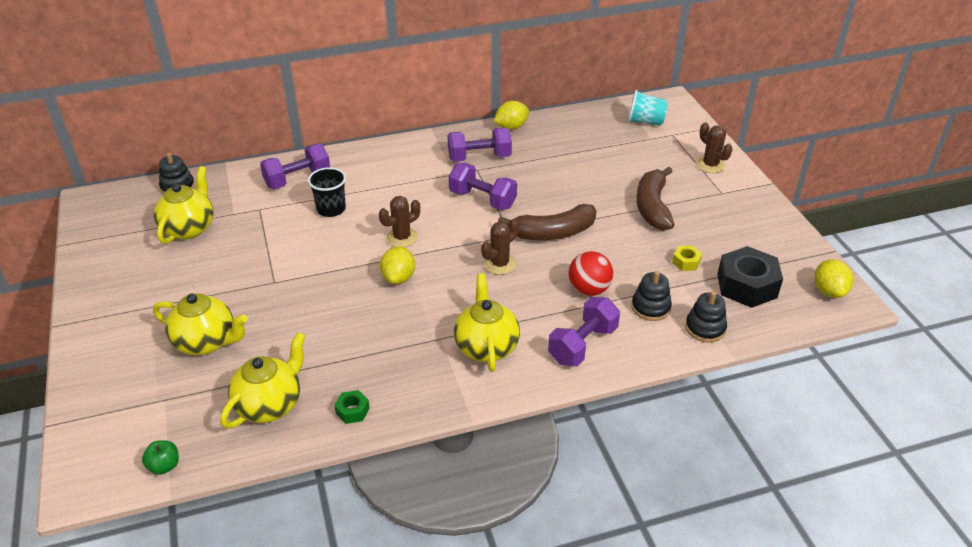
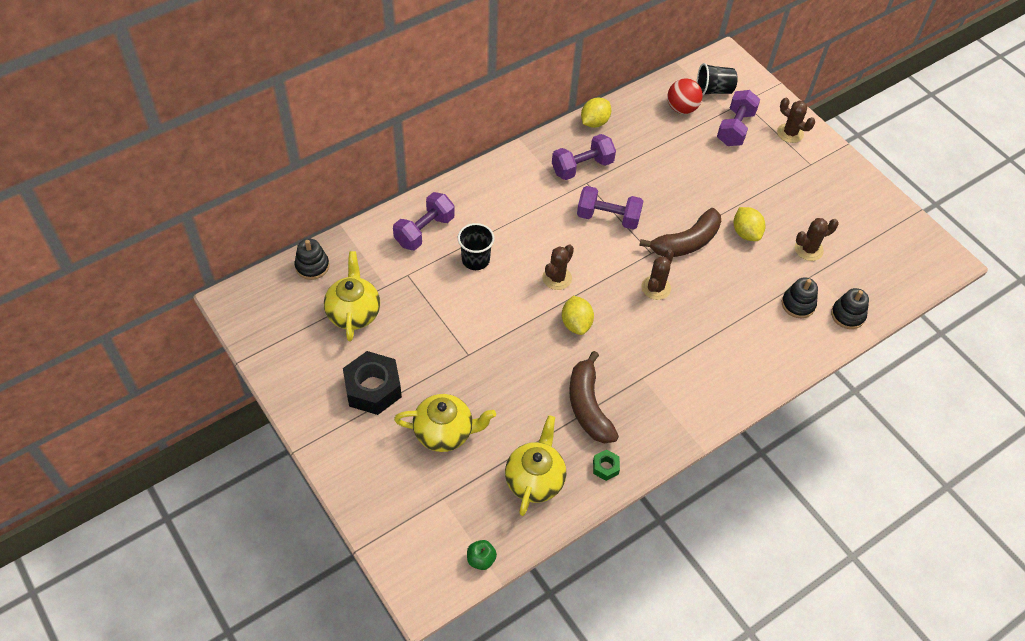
camera: 20 degrees left, 15 degrees up
yellow teapot [454,274,520,372] -> none
purple dumbbell [548,297,620,366] -> purple dumbbell moved to [717,90,760,146]
red ball [568,251,613,296] -> red ball moved to [667,78,703,114]
turquoise cup [628,90,668,126] -> black cup [697,63,738,95]
brown banana [636,167,675,230] -> brown banana moved to [569,351,619,443]
yellow nut [672,246,702,271] -> brown cactus [795,218,839,261]
black nut [718,246,783,308] -> black nut moved to [343,351,402,415]
yellow lemon [814,259,853,298] -> yellow lemon moved to [734,207,765,241]

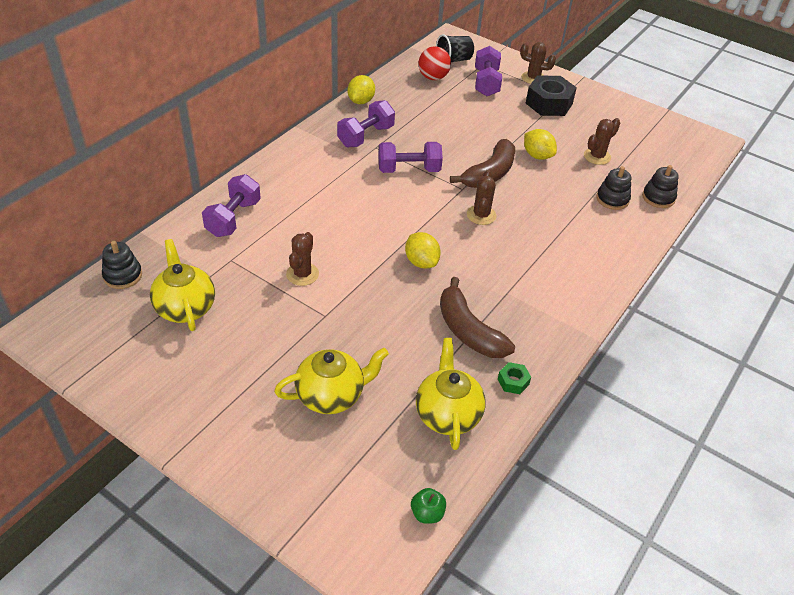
camera: 20 degrees left, 10 degrees down
black nut [343,351,402,415] -> black nut moved to [526,75,577,116]
black cup [458,223,495,270] -> none
brown cactus [542,244,574,290] -> brown cactus moved to [286,232,319,286]

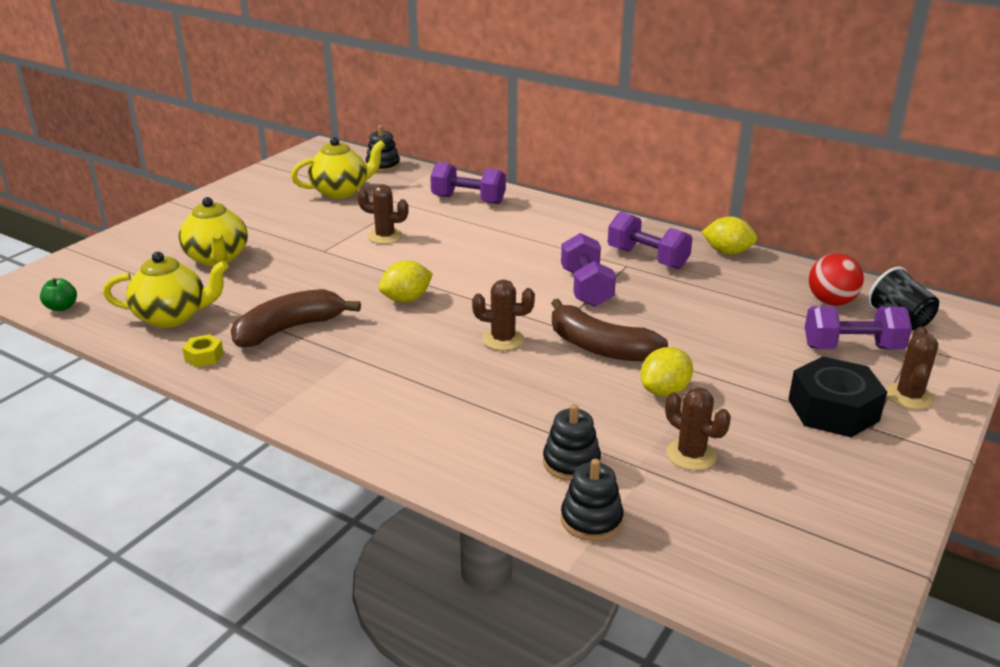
camera: 90 degrees right, 15 degrees down
green nut [498,362,531,394] -> yellow nut [182,334,224,367]

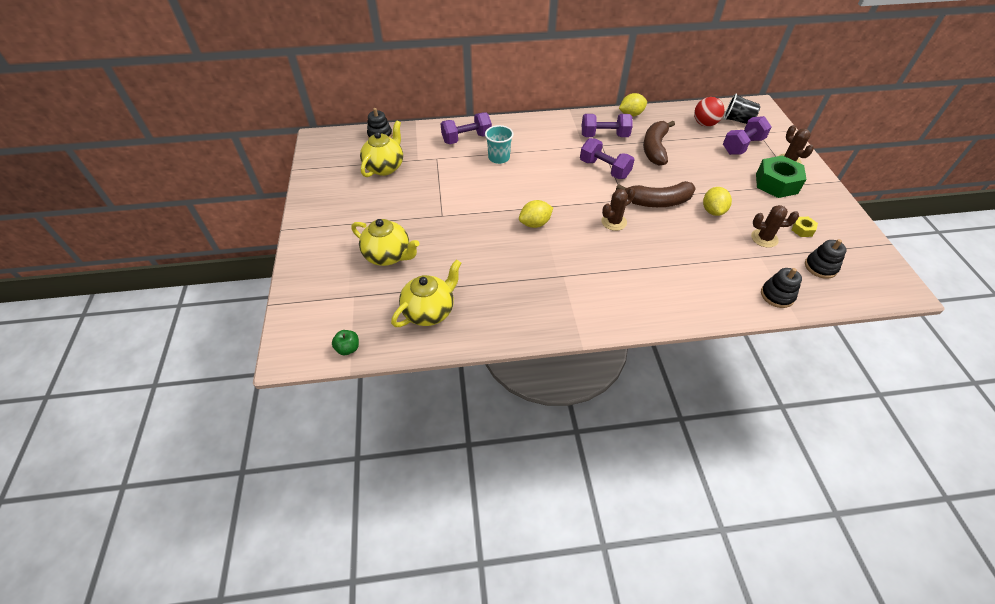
camera: 40 degrees left, 20 degrees up
yellow nut [182,334,224,367] -> yellow nut moved to [792,217,818,237]
brown banana [231,289,361,348] -> brown banana moved to [643,121,675,166]
brown cactus [357,184,409,244] -> none
yellow lemon [379,261,433,302] -> yellow lemon turned 45 degrees clockwise [519,200,553,228]
black stacking toy [543,404,601,481] -> black stacking toy moved to [805,239,847,279]
black nut [788,357,887,437] -> green nut [756,155,807,198]
none -> turquoise cup [485,125,513,164]

